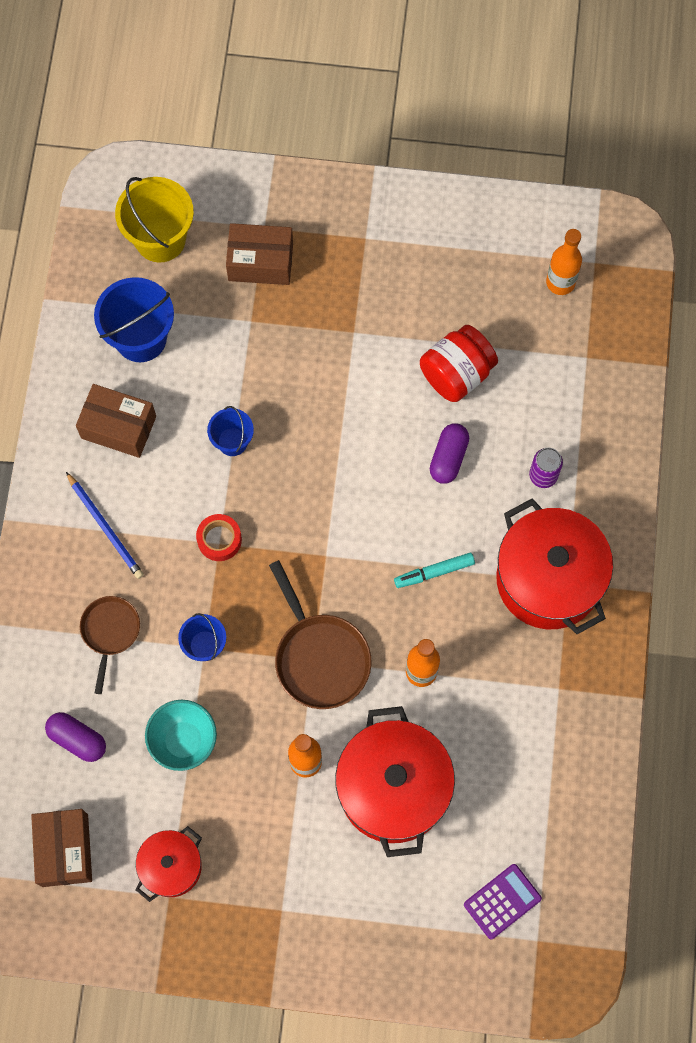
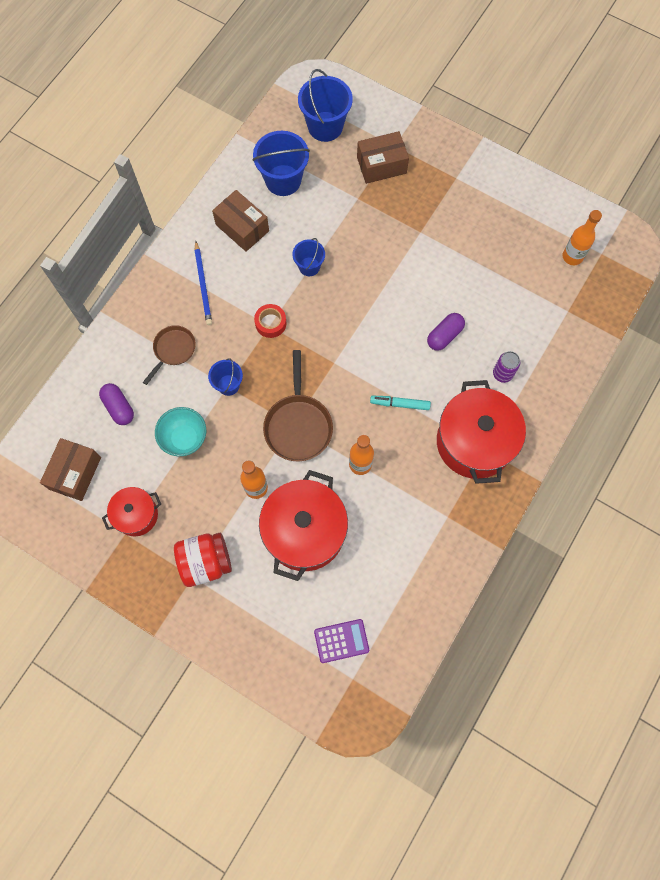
camera: 25 degrees right, 0 degrees up
yellow bucket [115,177,194,263] -> blue bucket [298,69,353,142]
brown box [226,223,293,285] -> brown box turned 45 degrees counterclockwise [357,131,409,184]
red jar [420,325,498,402] -> red jar moved to [174,533,232,587]

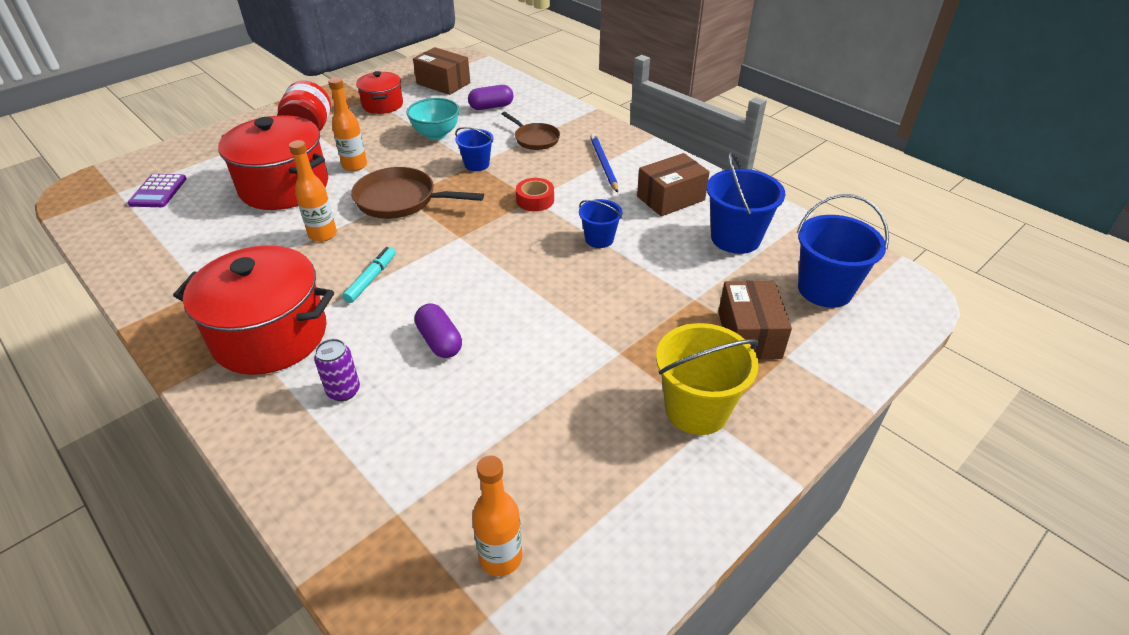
camera: 105 degrees right, 30 degrees down
blue pencil [194,241,212,325] -> blue pencil turned 75 degrees clockwise [590,134,618,193]
none -> yellow bucket [656,323,759,435]

